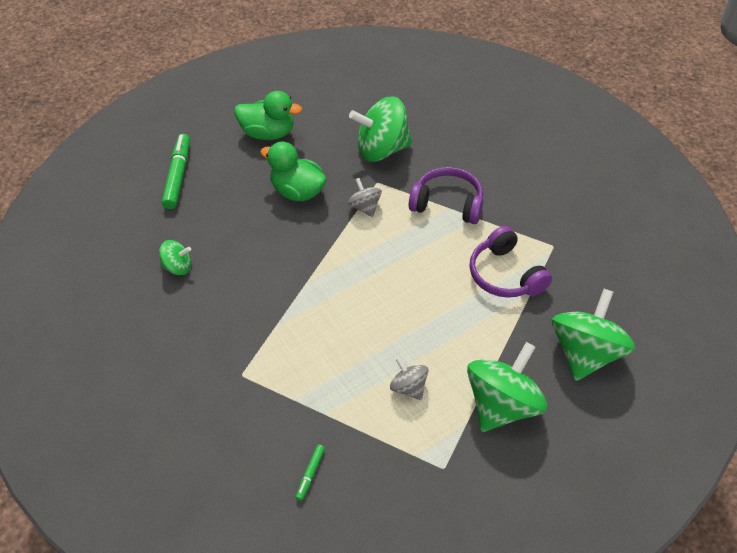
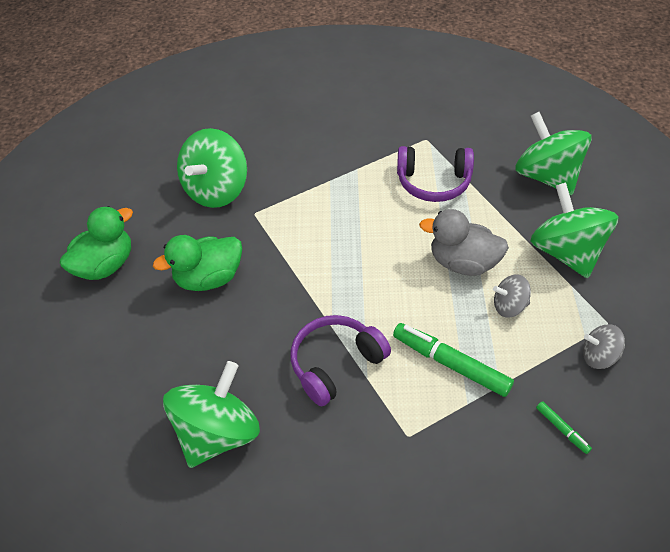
camera: 55 degrees left, 0 degrees up
green spinning top [159,240,191,275] -> green spinning top [163,361,260,468], size x1.98
green marker [162,134,190,209] -> green marker moved to [393,323,514,397]
grey spinning top [348,178,382,217] -> grey spinning top moved to [583,324,625,369]
purple headphones [409,167,483,224] -> purple headphones moved to [291,315,391,406]
none -> grey duck [419,209,509,276]

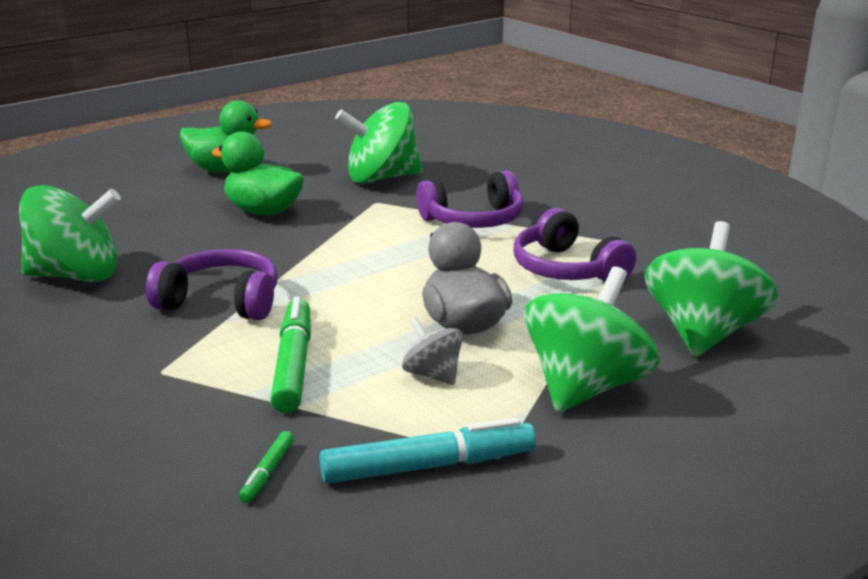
camera: 50 degrees right, 25 degrees down
grey spinning top [583,324,625,369] -> turquoise marker [320,417,536,483]
none -> purple headphones [416,170,523,228]

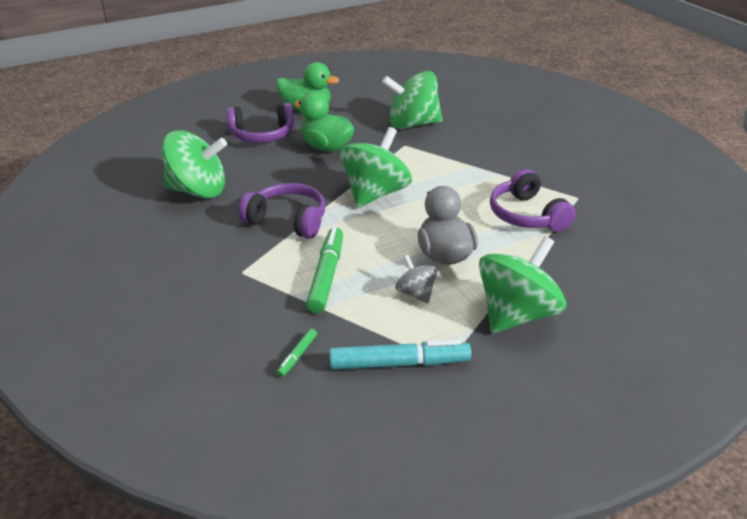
camera: 10 degrees right, 10 degrees up
purple headphones [416,170,523,228] -> purple headphones moved to [226,103,294,143]
green spinning top [645,221,778,357] -> green spinning top moved to [340,127,412,208]

